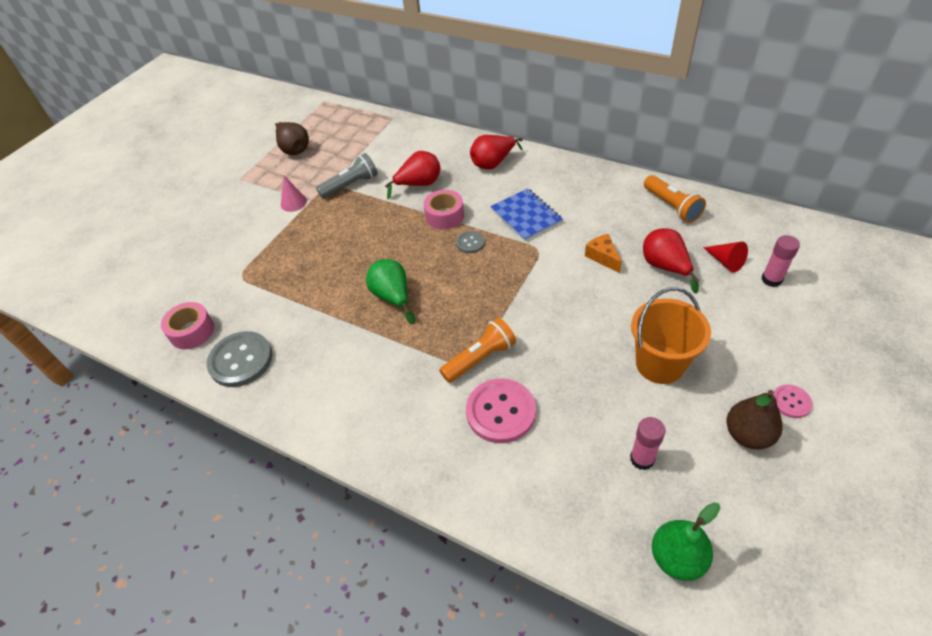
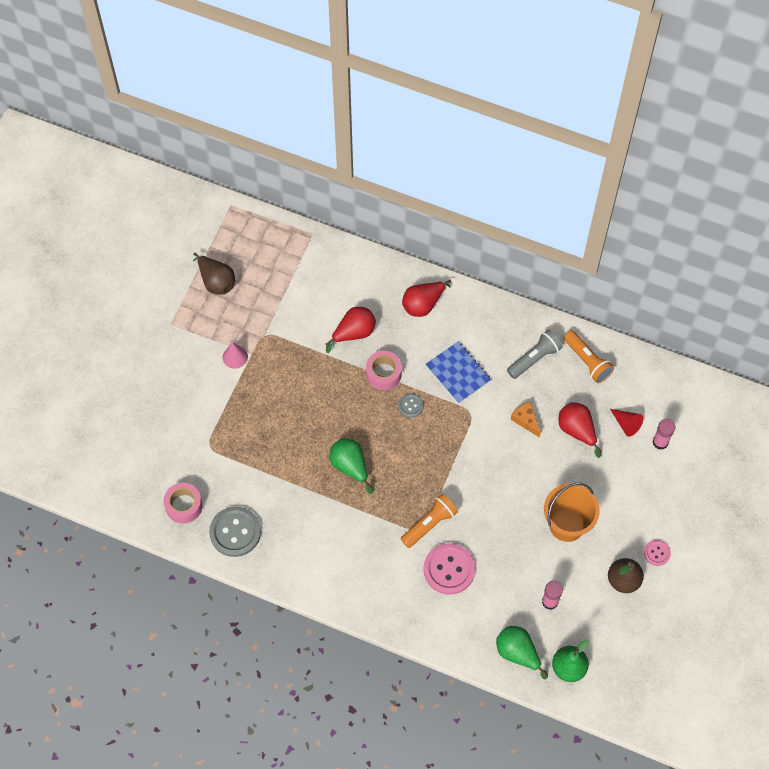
camera: 10 degrees left, 15 degrees up
grey flashlight [316,153,378,199] -> grey flashlight moved to [507,329,563,379]
none -> green pear [496,626,548,679]

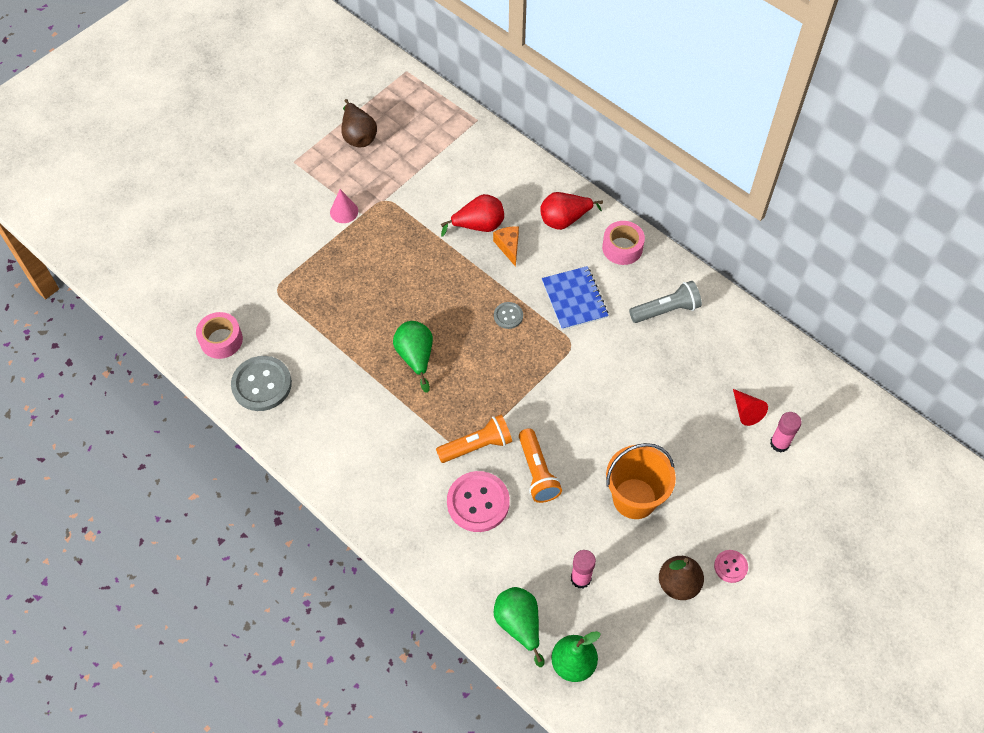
camera: 20 degrees right, 5 degrees down
pink tape [366,351,402,390] -> pink tape moved to [602,221,645,265]
orange cheese [511,402,541,438] -> orange cheese moved to [493,226,519,267]
red pear [559,402,602,458] -> none
orange flashlight [564,330,614,383] -> orange flashlight moved to [519,428,562,503]

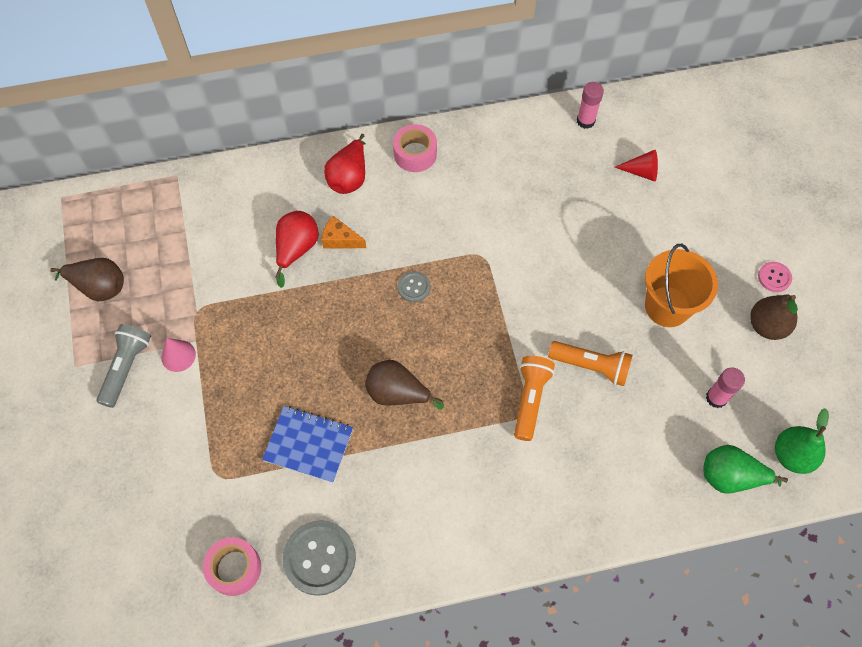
camera: 55 degrees left, 5 degrees up
green pear [393,321,433,393] -> brown pear [365,360,444,410]
pink button [447,471,510,532] -> none
blue notebook [542,266,609,330] -> blue notebook moved to [262,406,353,483]
grey flashlight [629,281,702,323] -> grey flashlight moved to [96,324,151,408]
pink glue stick [770,412,802,453] -> pink glue stick moved to [577,82,604,129]

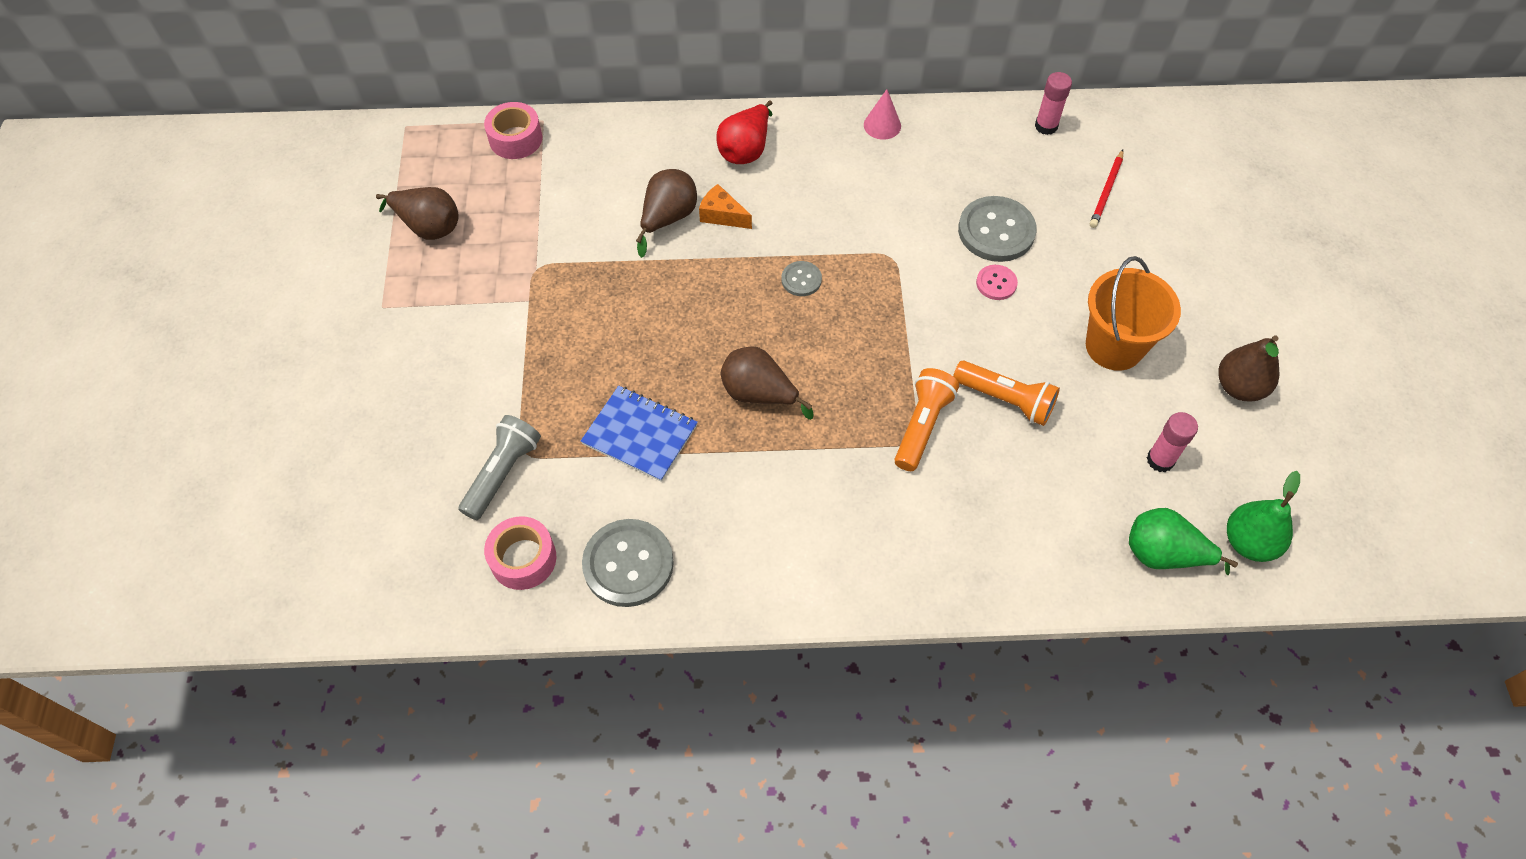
camera: 10 degrees right, 5 degrees down
grey flashlight [96,324,151,408] -> grey flashlight moved to [458,415,541,520]
pink cone [161,338,196,372] -> pink cone moved to [864,89,901,140]
red pear [275,211,318,288] -> brown pear [636,169,697,258]
pink tape [393,124,437,172] -> pink tape moved to [484,102,542,159]
red cone [615,150,658,182] -> red pencil [1090,150,1123,228]
pink button [758,262,792,292] -> pink button moved to [976,265,1018,300]
none -> grey button [958,196,1037,262]

